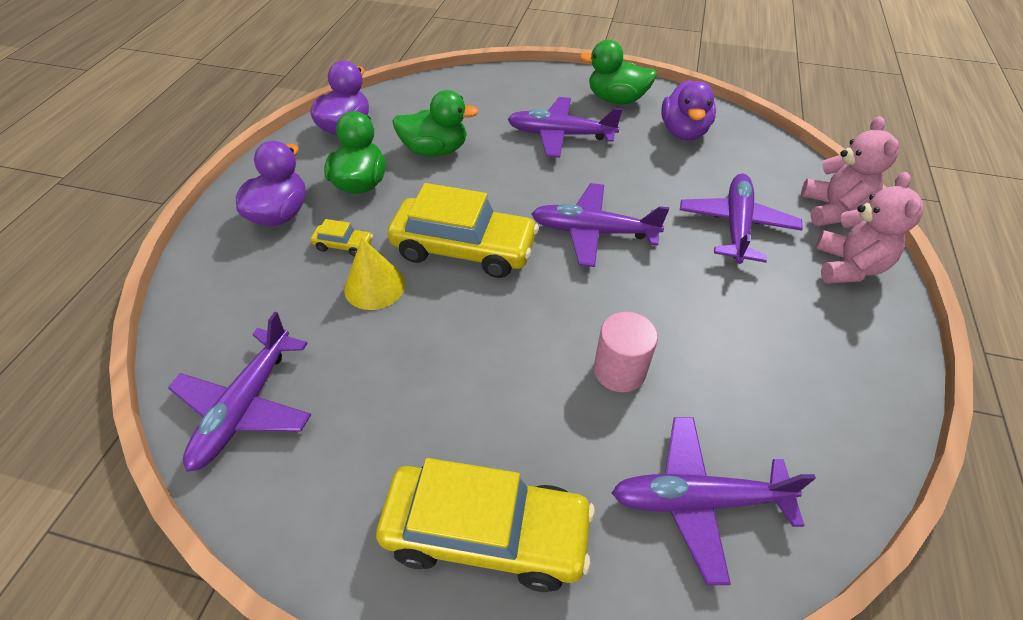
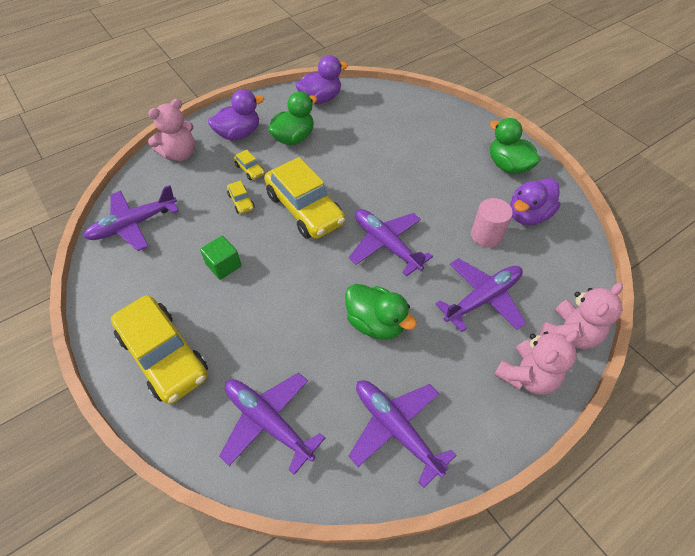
camera: 40 degrees right, 5 degrees up
yellow cone [344,238,405,310] -> yellow car [227,181,254,214]
green duck [392,90,479,157] -> green duck moved to [345,284,417,340]
purple plane [507,97,622,158] -> purple plane moved to [349,380,457,488]
pink cylinder [594,311,658,392] -> pink cylinder moved to [471,198,513,247]
none -> pink teddy bear [148,99,195,161]
none -> green cube [200,236,241,280]

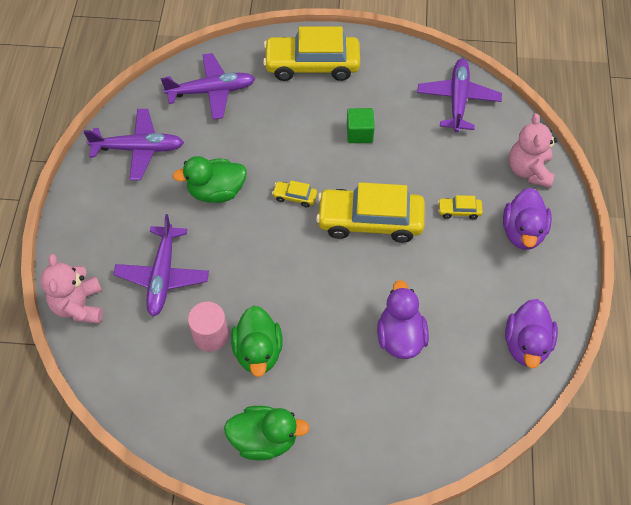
camera: 130 degrees right, 5 degrees up
yellow car [227,181,254,214] -> yellow car moved to [272,181,317,207]
green duck [268,92,317,145] -> green duck moved to [231,306,283,377]
purple plane [349,209,433,276] -> none
pink teddy bear [494,330,579,395] -> none
purple duck [510,178,561,225] -> purple duck moved to [377,280,429,359]

